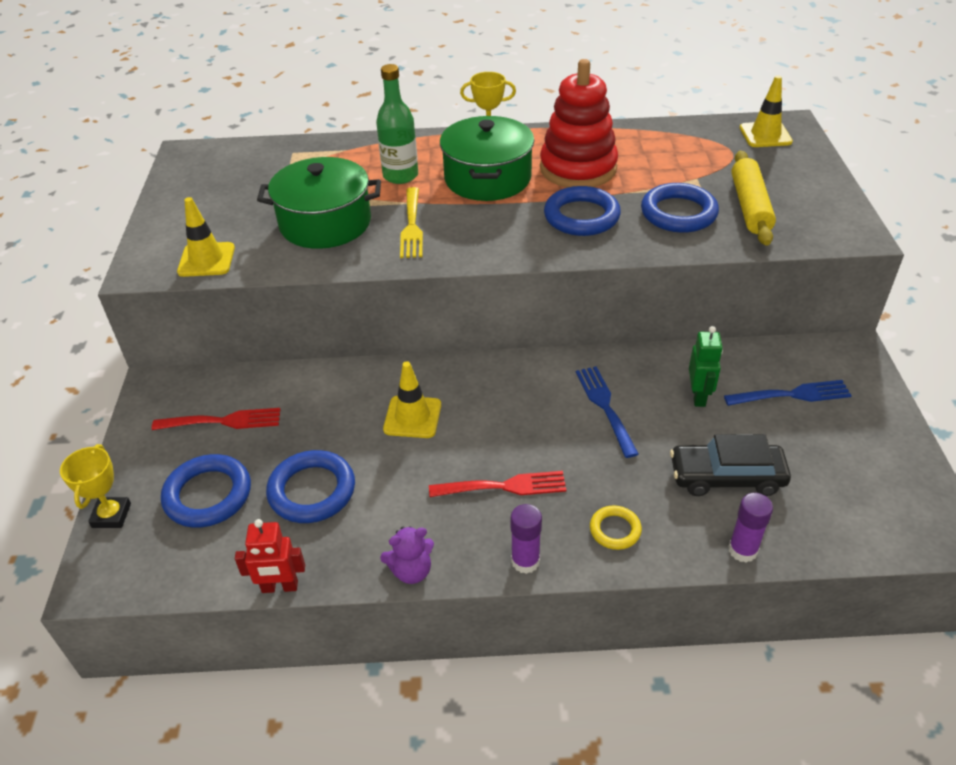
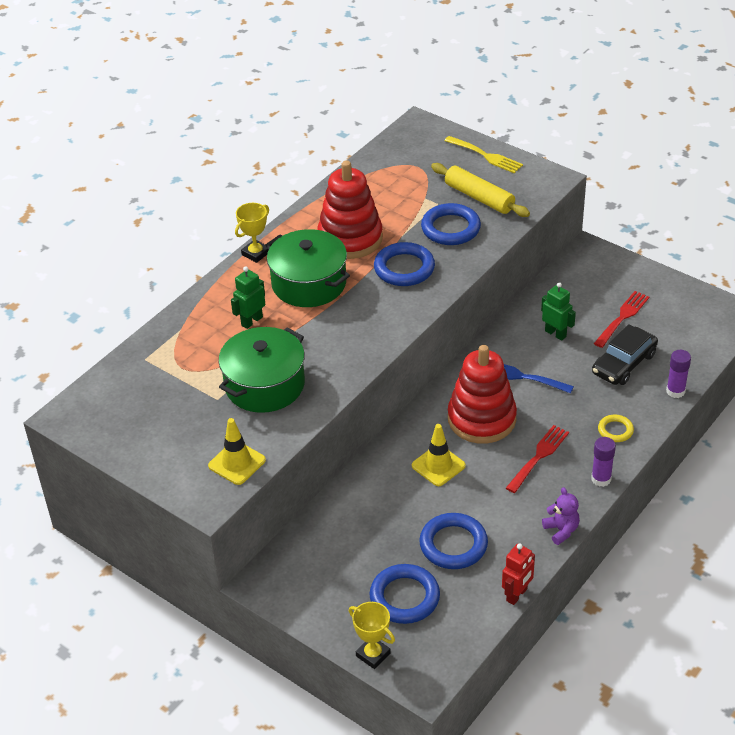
camera: 50 degrees left, 0 degrees up
red fork [152,408,281,430] -> red fork moved to [594,291,649,348]
green bottle [376,64,418,184] -> green robot [231,266,265,329]
purple teddy bear [380,526,434,584] -> purple teddy bear turned 45 degrees counterclockwise [542,487,580,545]
yellow fork [400,187,423,258] -> yellow fork moved to [444,136,523,173]
blue fork [724,380,852,406] -> none
yellow traffic cone [740,75,793,147] -> none
none -> red stacking toy [448,345,517,444]

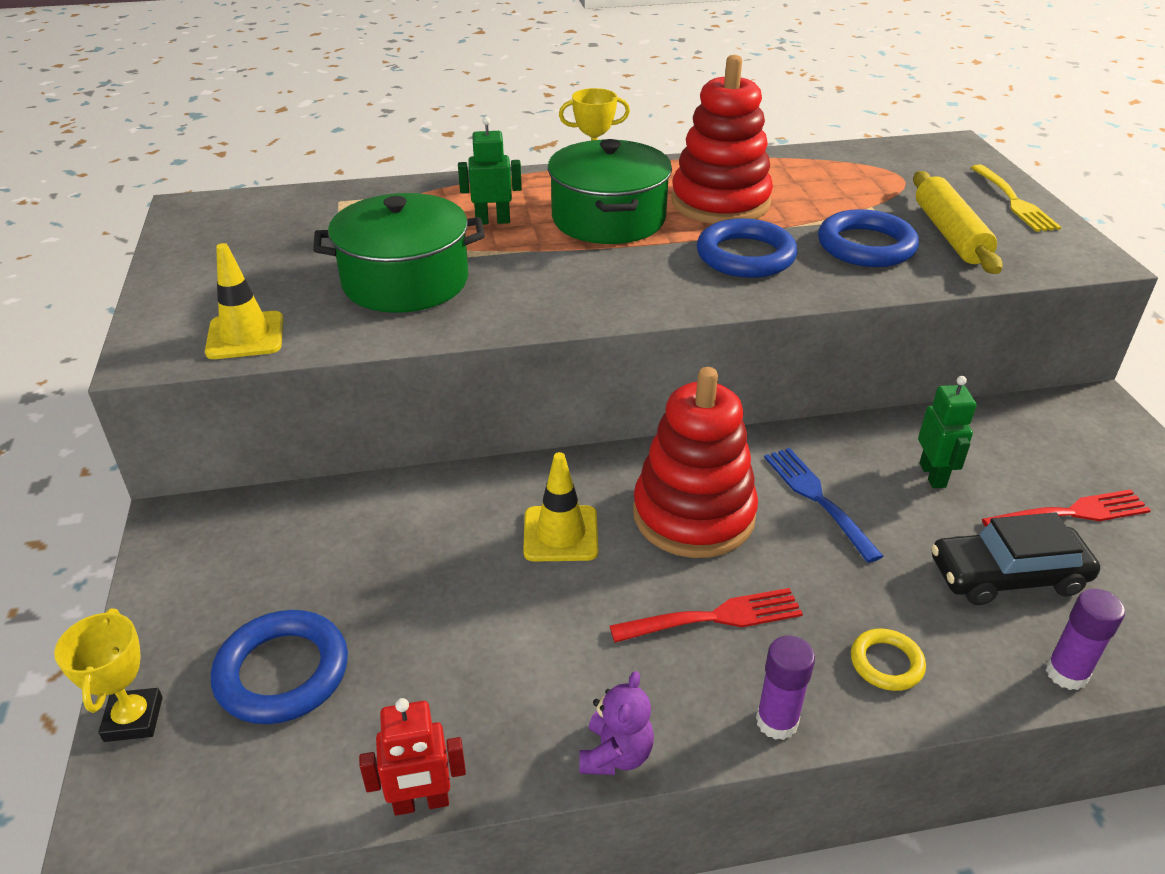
camera: 40 degrees right, 5 degrees down
blue ring [419,513,488,569] -> none

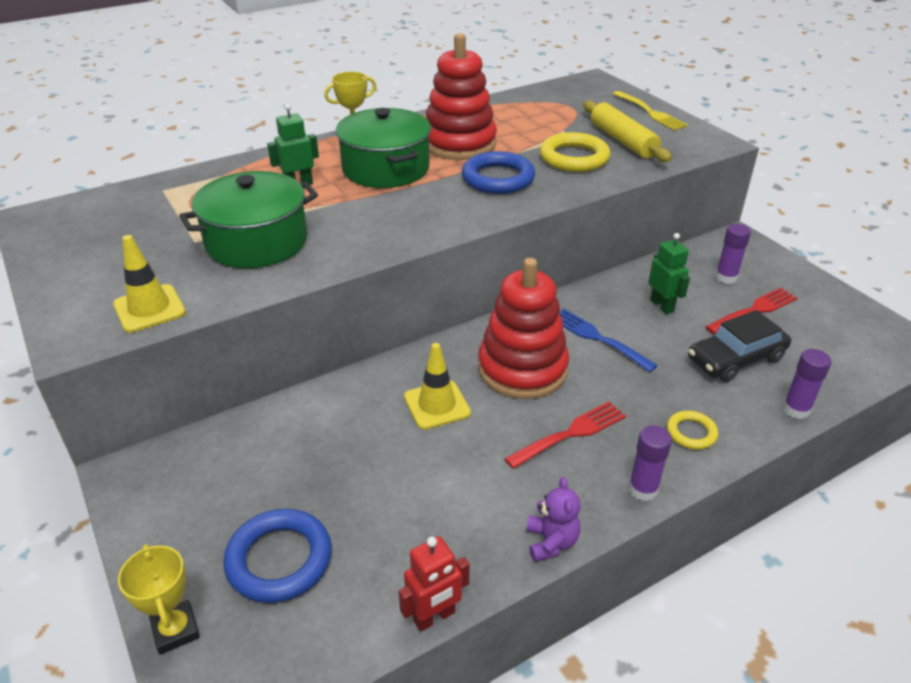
camera: 20 degrees left, 0 degrees up
blue ring [818,209,919,267] -> yellow ring [540,132,610,172]
none -> purple glue stick [715,224,751,284]

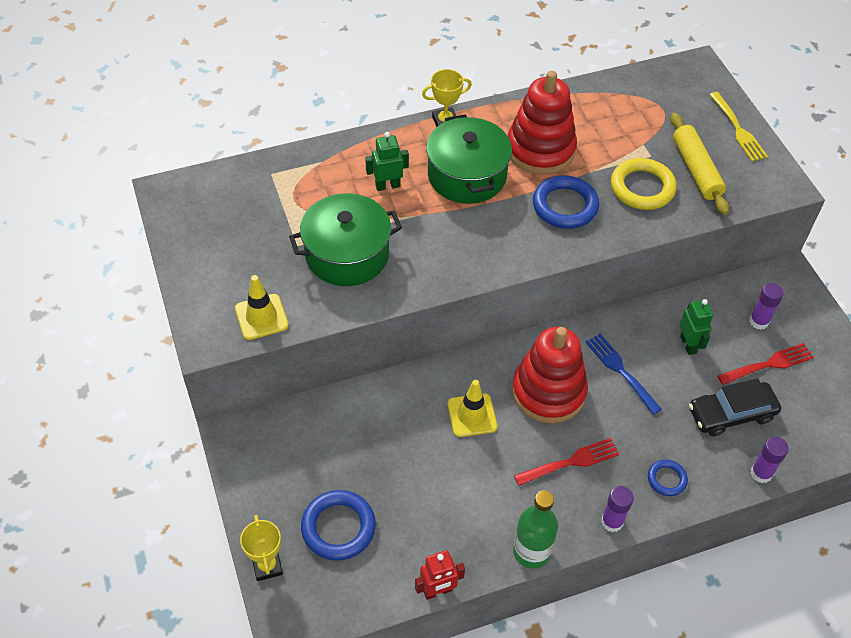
camera: 10 degrees right, 15 degrees up
purple teddy bear [527,477,580,562] -> green bottle [513,490,558,568]
yellow ring [667,411,718,450] -> blue ring [648,459,688,496]

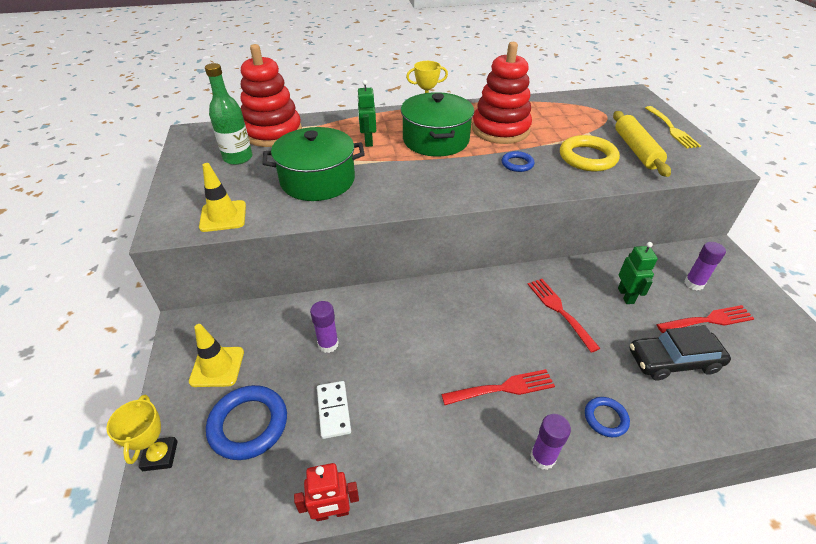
camera: 10 degrees right, 10 degrees down
green robot [365,132,409,191] -> green robot turned 90 degrees counterclockwise [357,80,376,147]
yellow traffic cone [448,380,497,437] -> yellow traffic cone moved to [189,324,244,387]
red stacking toy [512,327,588,423] -> red stacking toy moved to [241,44,302,147]
green bottle [513,490,558,568] -> green bottle moved to [205,63,252,165]
blue ring [533,176,599,229] -> blue ring [502,151,535,172], size x0.56
blue fork [586,333,662,415] -> red fork [528,279,601,353]
purple glue stick [751,437,789,483] -> purple glue stick moved to [310,301,339,353]
none -> white domino [317,381,351,439]

